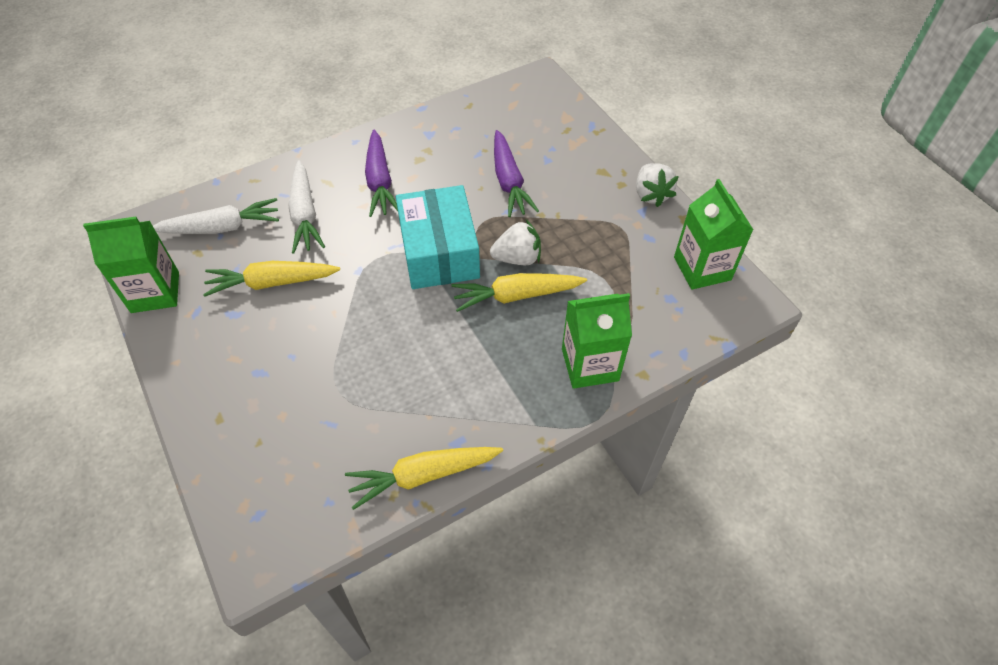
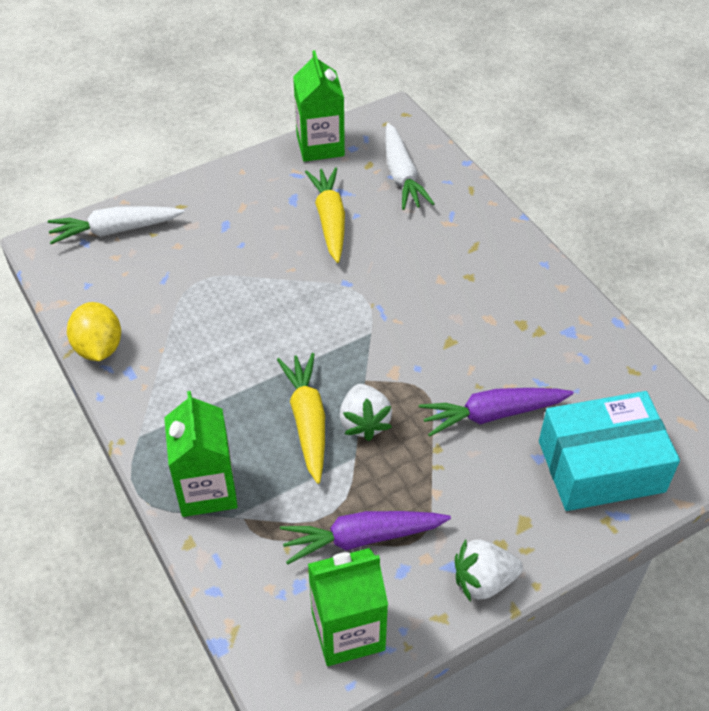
camera: 90 degrees right, 5 degrees down
white carrot [288,160,325,254] -> white carrot moved to [48,206,184,244]
yellow carrot [345,447,503,510] -> yellow lemon [67,302,121,361]
purple carrot [365,130,398,217] -> purple carrot moved to [280,511,451,565]
turquoise box [396,185,480,289] -> turquoise box moved to [539,391,680,511]

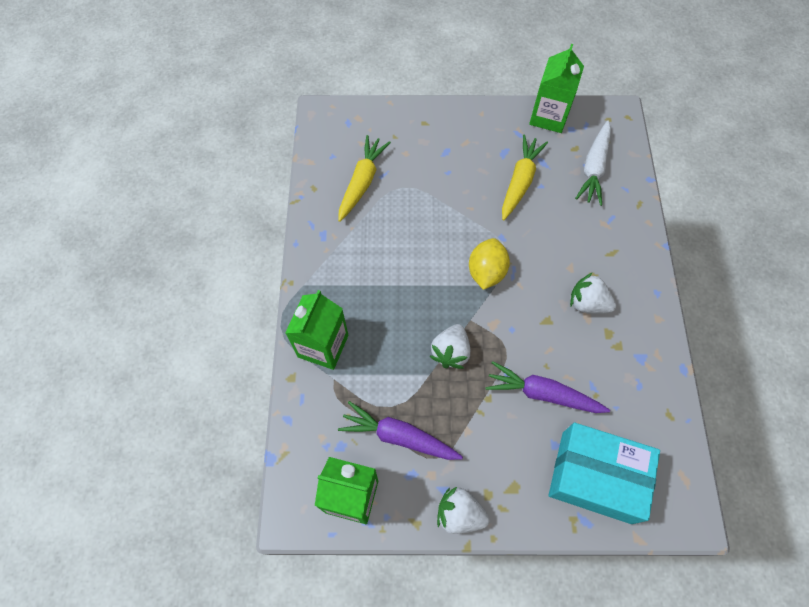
camera: 30 degrees right, 15 degrees up
white carrot [48,206,184,244] -> none
yellow lemon [67,302,121,361] -> yellow lemon moved to [469,238,510,290]
yellow carrot [277,353,325,484] -> yellow carrot moved to [338,135,391,222]
none -> white strawberry [570,272,616,314]

